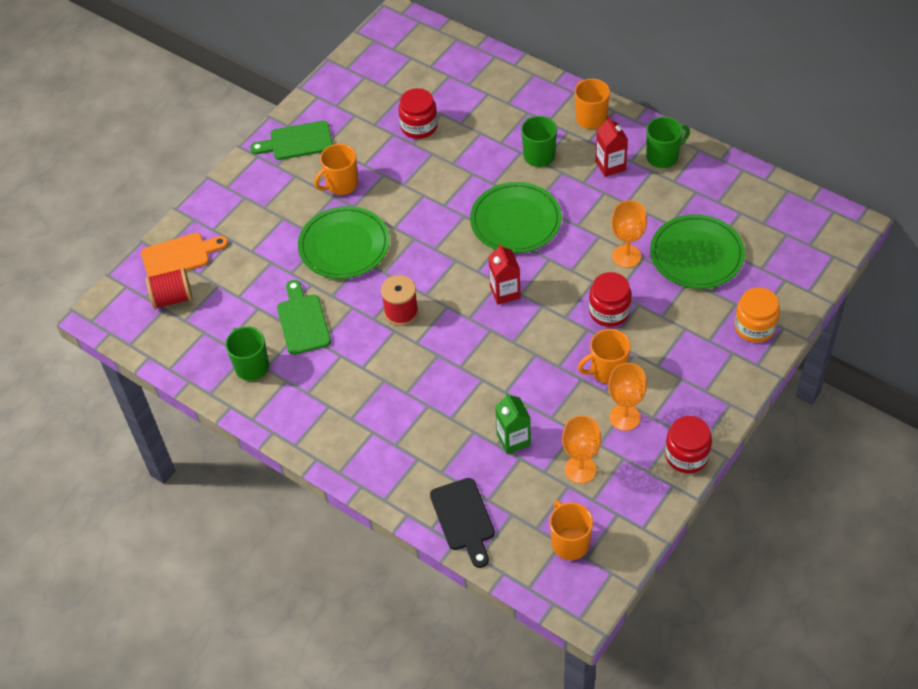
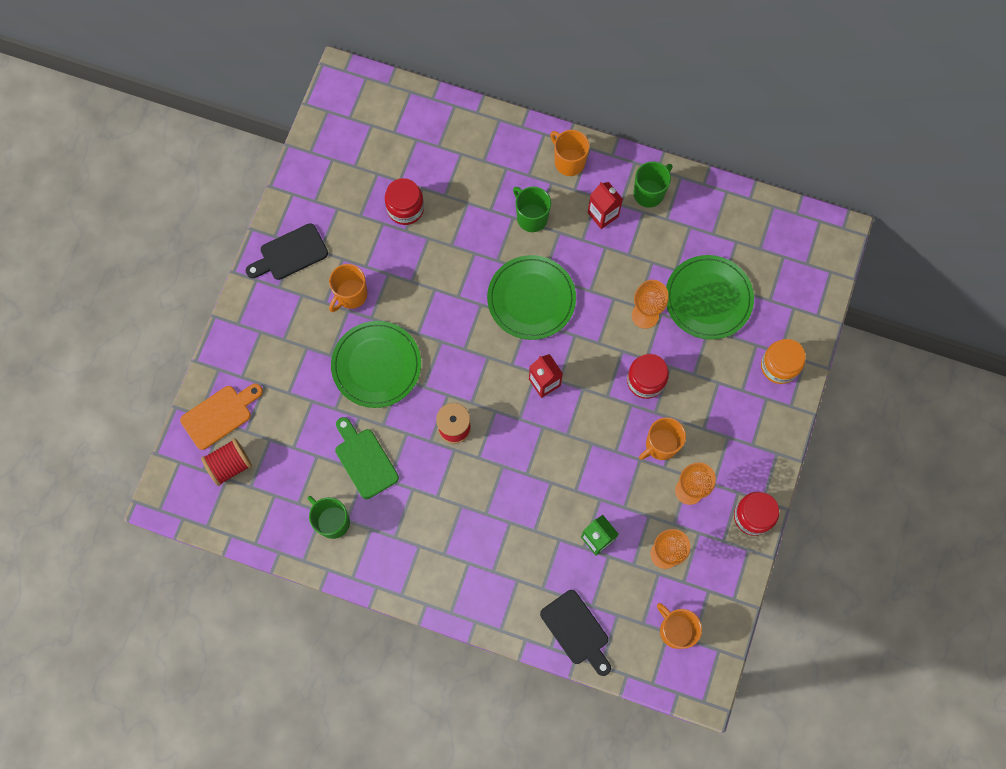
camera: 20 degrees left, 20 degrees up
green cutting board [250,121,333,160] -> black cutting board [246,223,328,280]

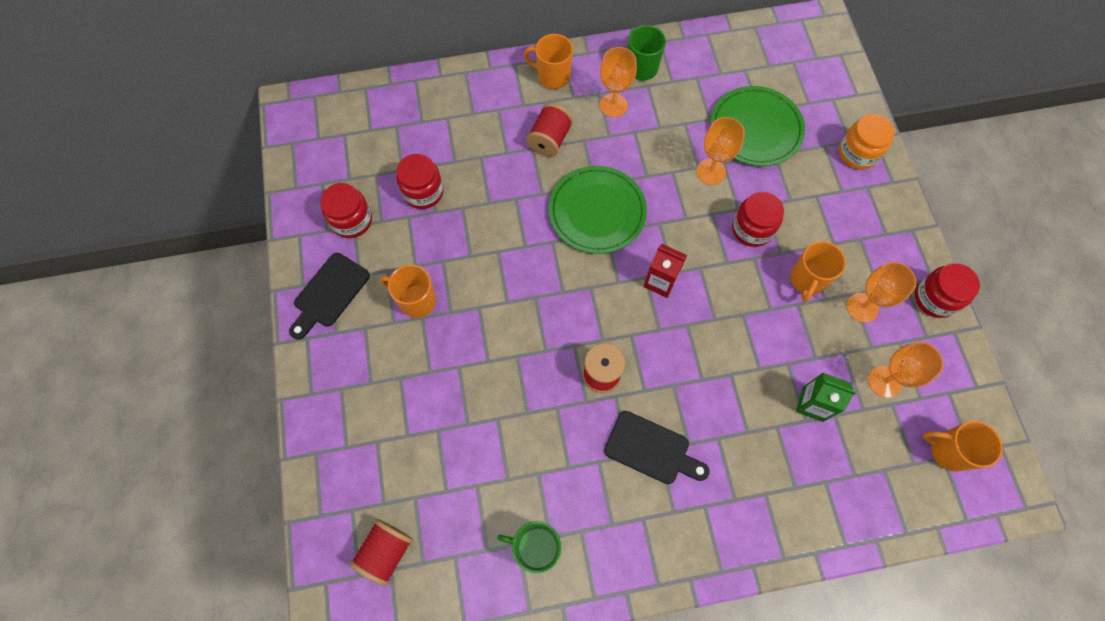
camera: 30 degrees left, 5 degrees down
orange cutting board [180,384,263,450] -> none
orange mug [329,264,368,312] -> orange mug turned 105 degrees clockwise [381,264,436,318]
green plate [331,321,421,408] -> none
green cutting board [335,417,399,499] -> none
green mug [513,187,551,232] -> red spool [526,103,573,157]
black cutting board [540,590,611,676] -> black cutting board moved to [604,411,710,484]
red carton [588,182,623,229] -> orange goblet [600,47,637,118]
none -> red jar [320,183,372,238]

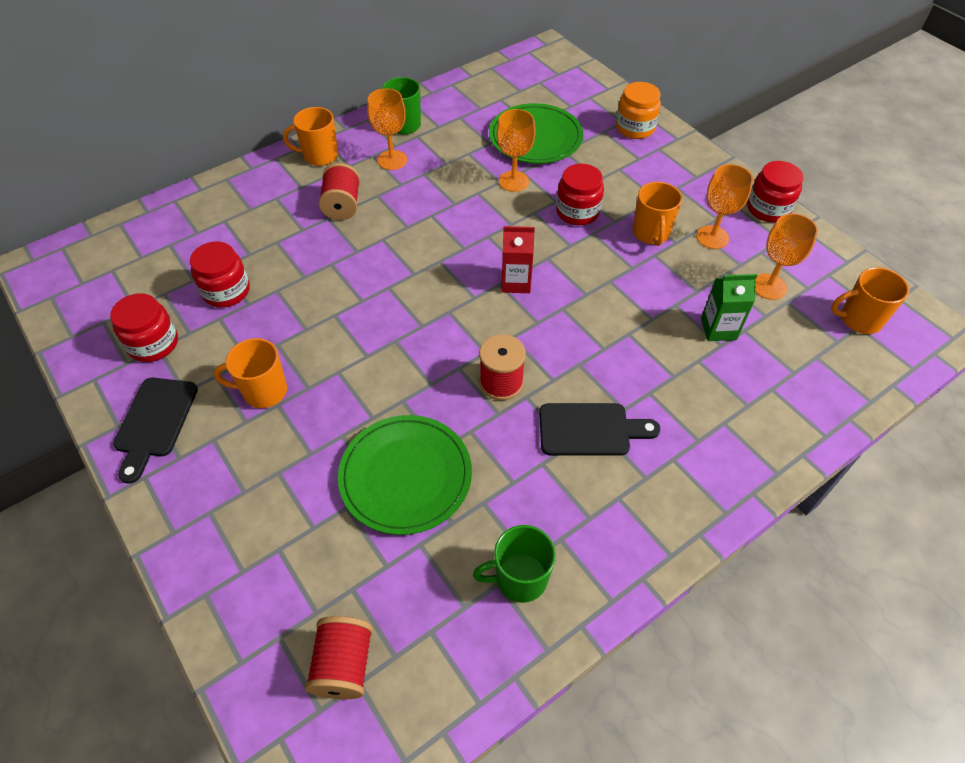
camera: 25 degrees left, 15 degrees down
green plate [549,166,647,254] -> green plate moved to [338,415,472,535]

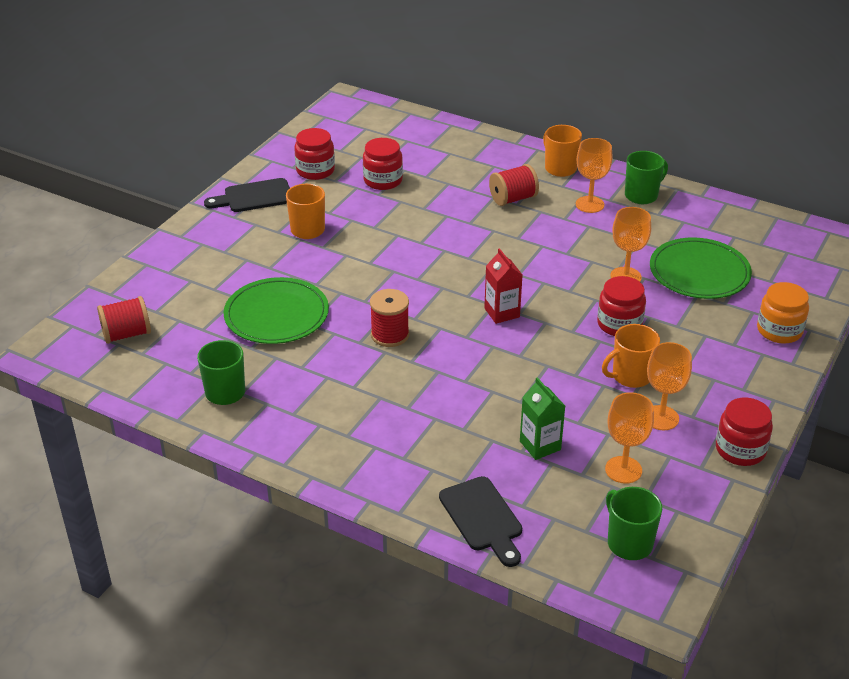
camera: 65 degrees right, 15 degrees down
black cutting board [539,403,660,456] -> black cutting board moved to [439,476,522,567]
orange mug [831,267,909,334] -> green mug [606,487,662,560]

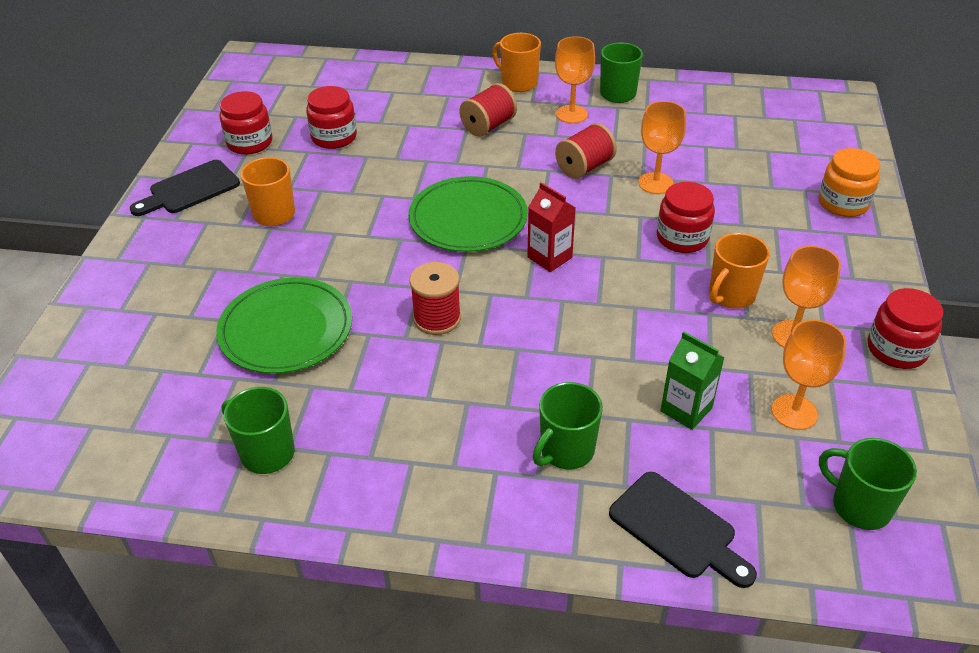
camera: 20 degrees left, 5 degrees up
red spool [97,296,151,344] -> red spool moved to [555,123,617,179]
green plate [650,238,752,299] -> green plate moved to [409,176,528,252]
none -> green mug [533,382,603,470]

